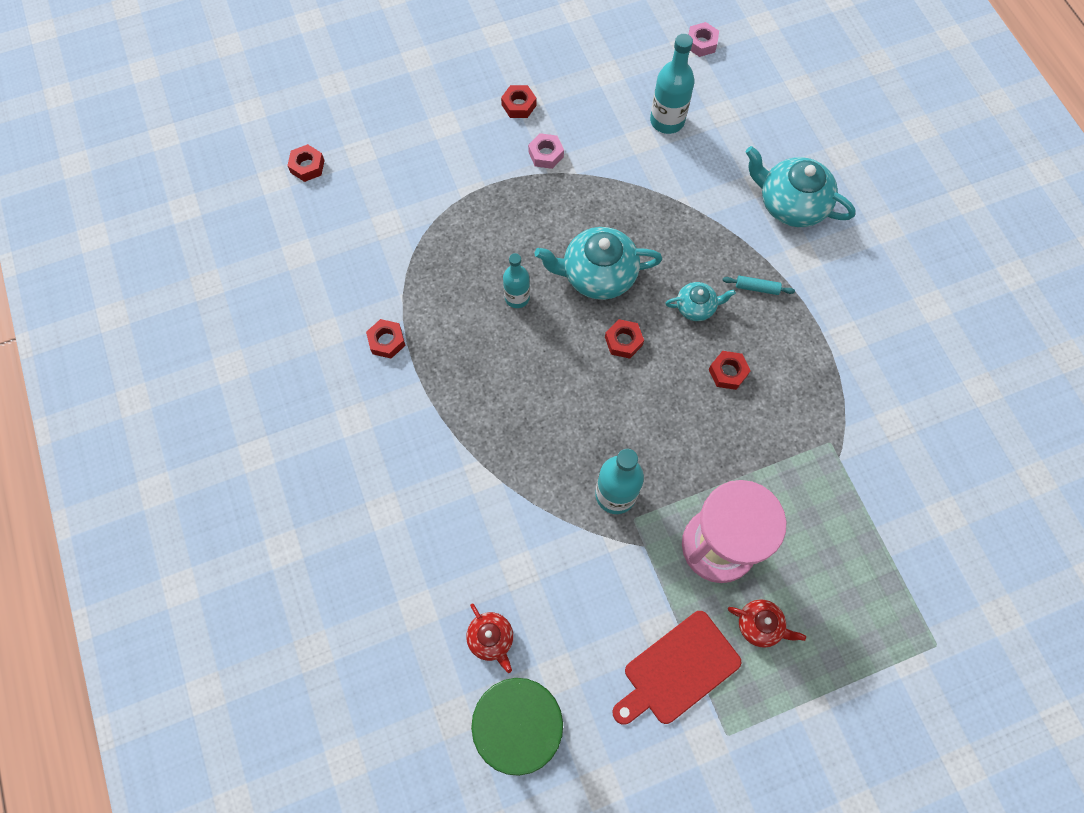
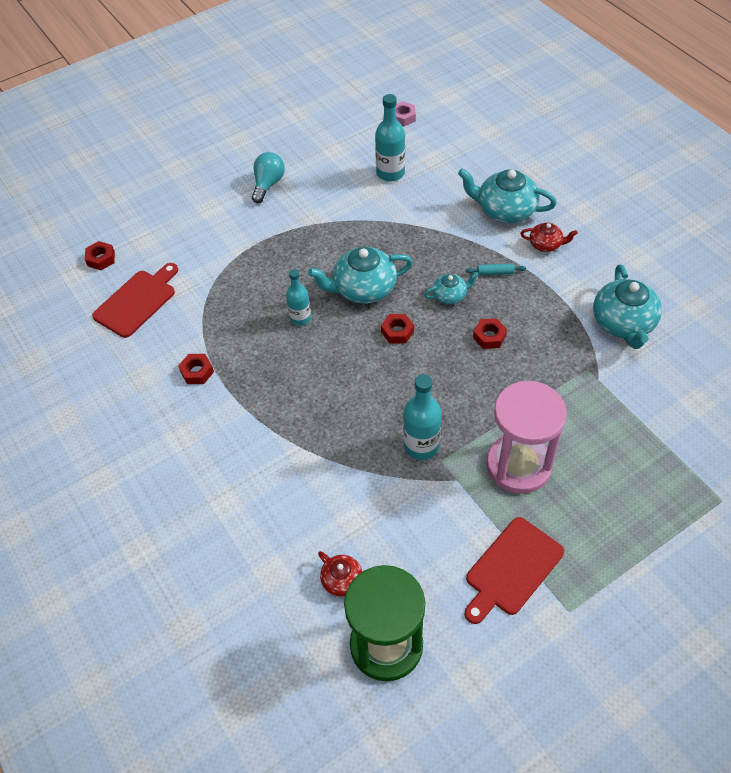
camera: 10 degrees left, 15 degrees down
red nut [501,85,536,118] -> turquoise light bulb [252,152,285,203]
pink nut [528,133,564,169] -> none
red teapot [728,599,806,648] -> red teapot moved to [520,223,578,252]
none -> red cutting board [92,263,178,338]
none -> turquoise teapot [593,264,662,349]

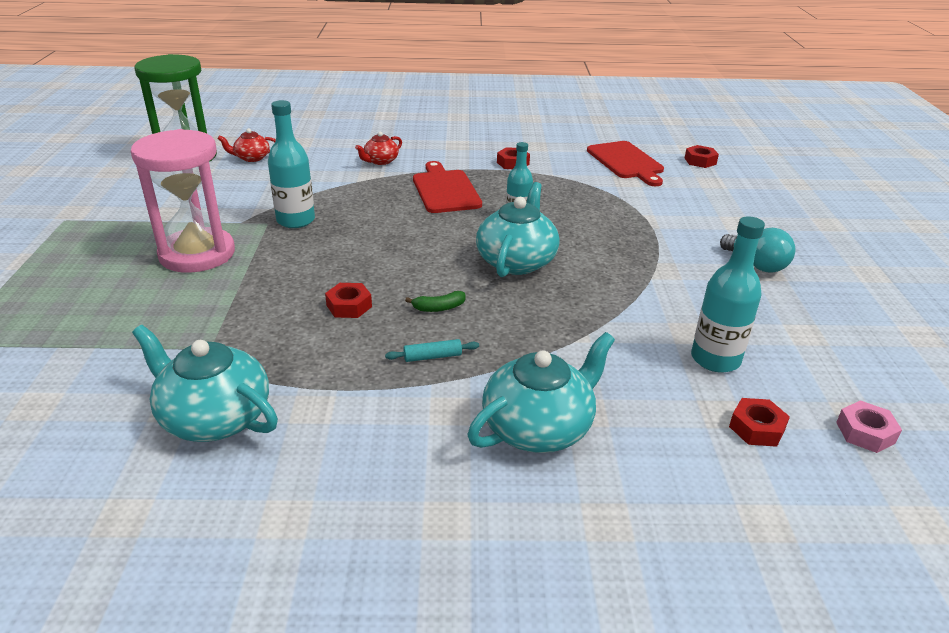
camera: 120 degrees right, 20 degrees down
red nut [381,314,414,344] -> red nut moved to [729,398,790,447]
turquoise teapot [424,272,479,304] -> green banana [405,291,466,312]
red cutting board [465,517,564,624] -> red cutting board moved to [413,161,482,213]
turquoise rolling pin [466,263,526,276] -> turquoise rolling pin turned 45 degrees clockwise [385,339,479,362]
red teapot [520,223,578,252] -> red teapot moved to [355,132,402,165]

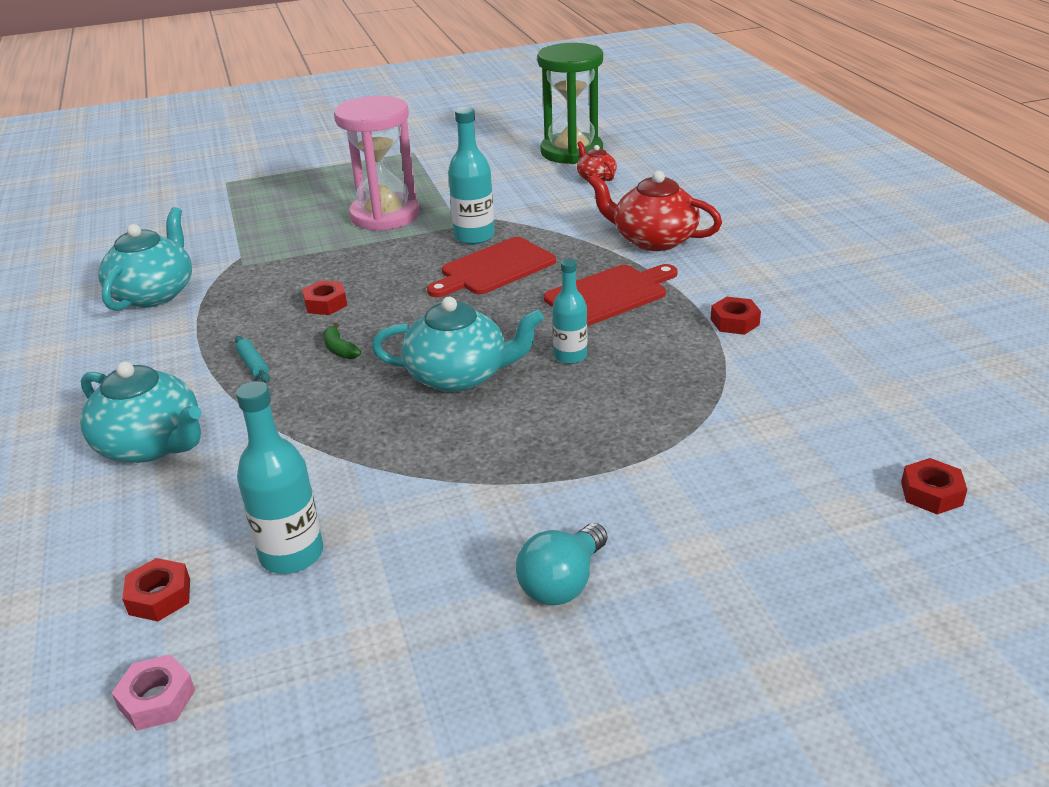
camera: 75 degrees right, 0 degrees up
red teapot [355,132,402,165] -> red teapot [588,171,722,251], size x1.86
red cutting board [587,141,664,186] -> red cutting board moved to [427,237,556,297]

